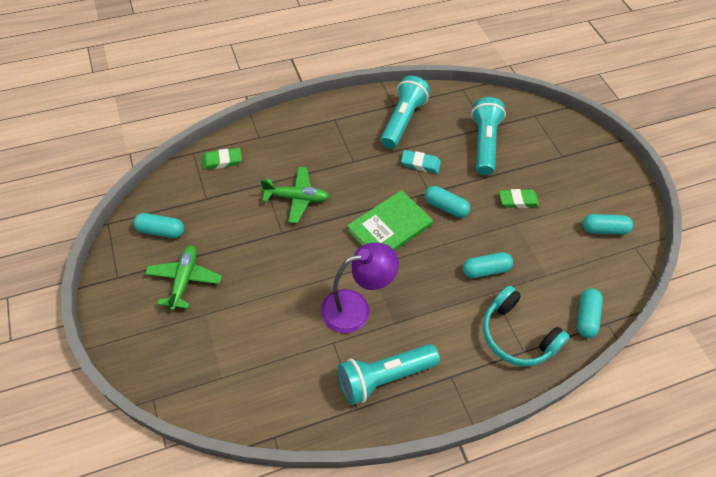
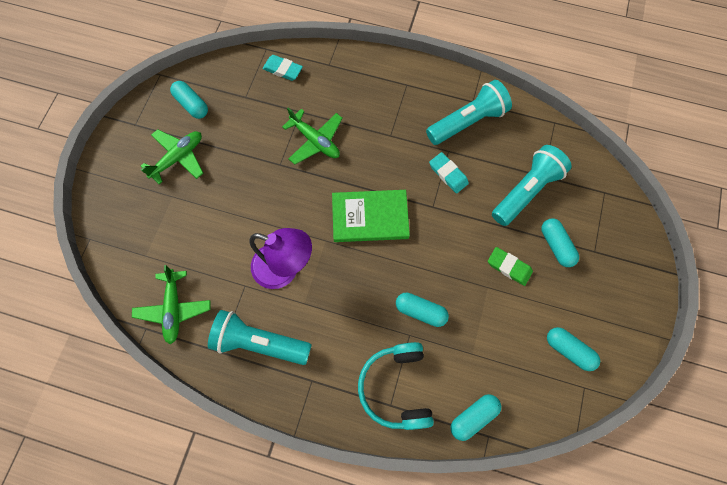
camera: 40 degrees right, 15 degrees up
green eraser [202,148,242,170] -> turquoise eraser [262,55,303,81]
turquoise capsule [425,186,470,218] -> turquoise capsule moved to [541,219,579,267]
none -> green plane [132,265,211,344]

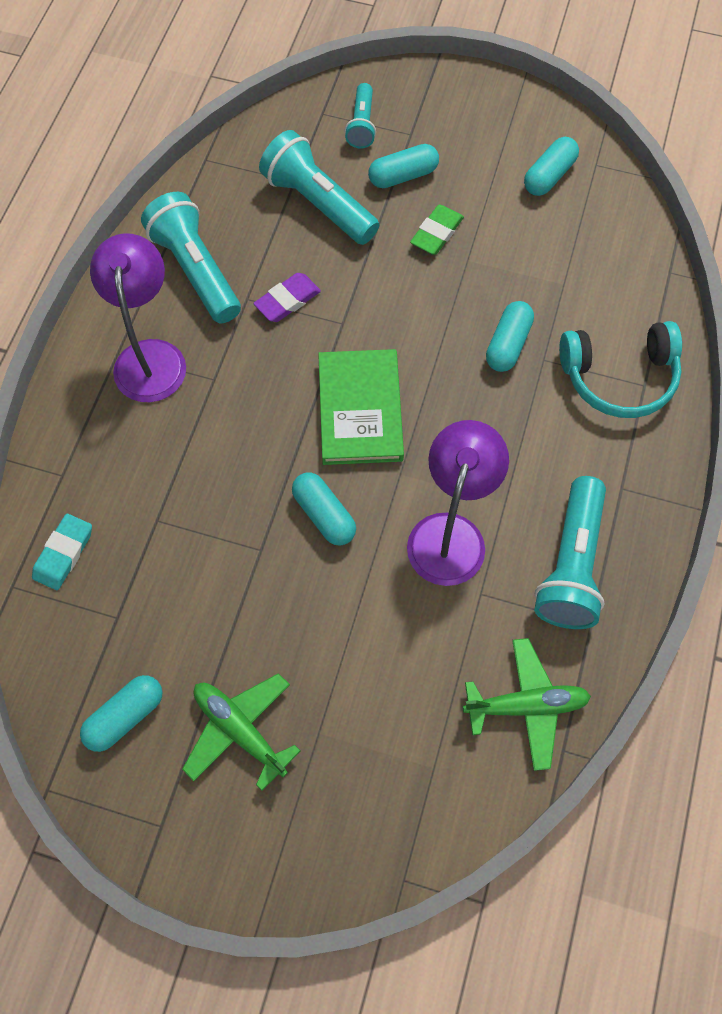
camera: 90 degrees left, 5 degrees down
green plane [282,108,343,164] -> none
turquoise eraser [429,152,469,193] -> purple eraser [253,273,321,322]
turquoise capsule [450,394,501,441] -> turquoise capsule moved to [292,472,356,546]
none -> purple lamp [90,233,186,402]
none -> turquoise flashlight [345,83,376,149]

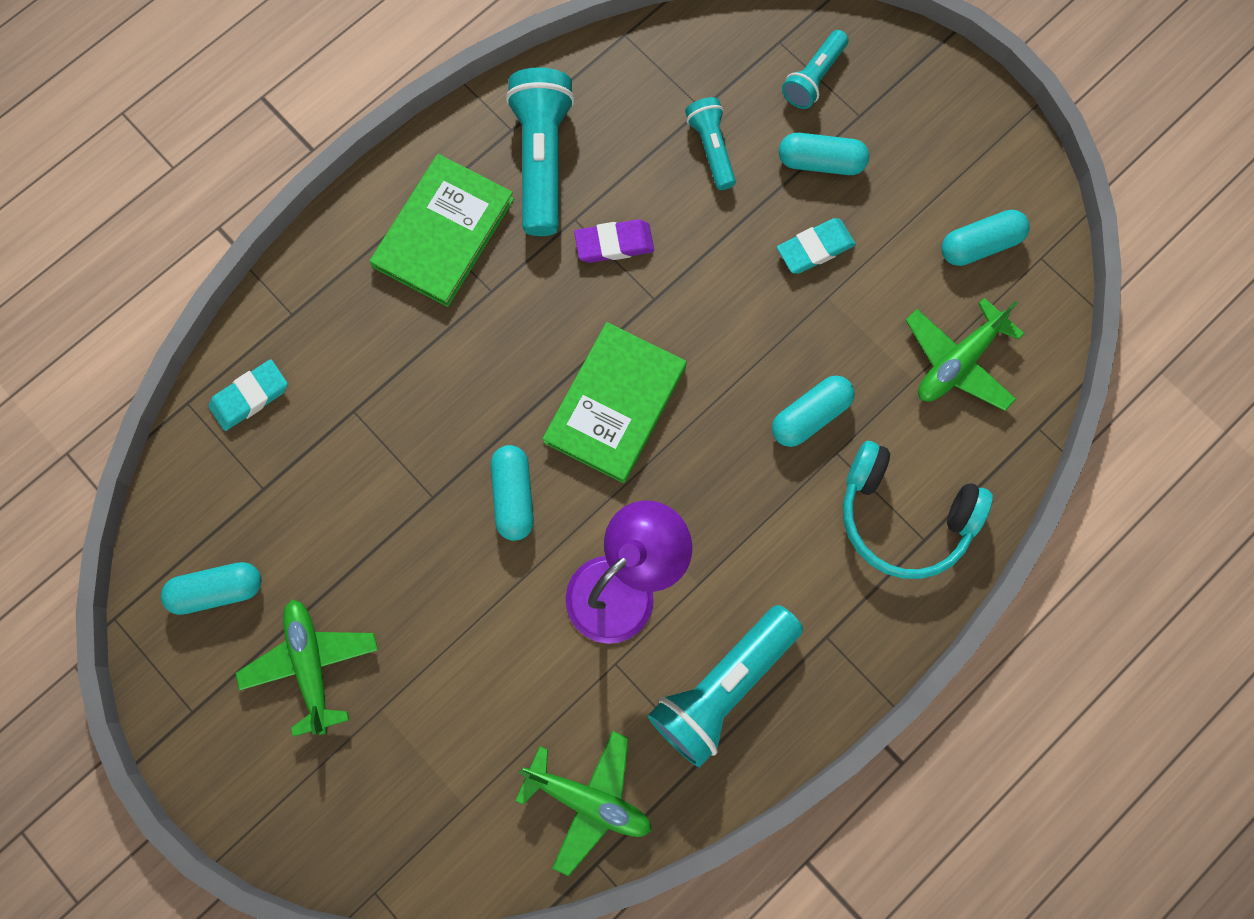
camera: 30 degrees right, 10 degrees up
purple lamp [90,233,186,402] -> green book [370,154,514,307]
turquoise flashlight [259,130,379,245] -> turquoise flashlight [685,97,736,190], size x0.57
green eraser [410,204,464,255] -> turquoise eraser [777,218,856,274]
none -> green plane [906,298,1024,411]

